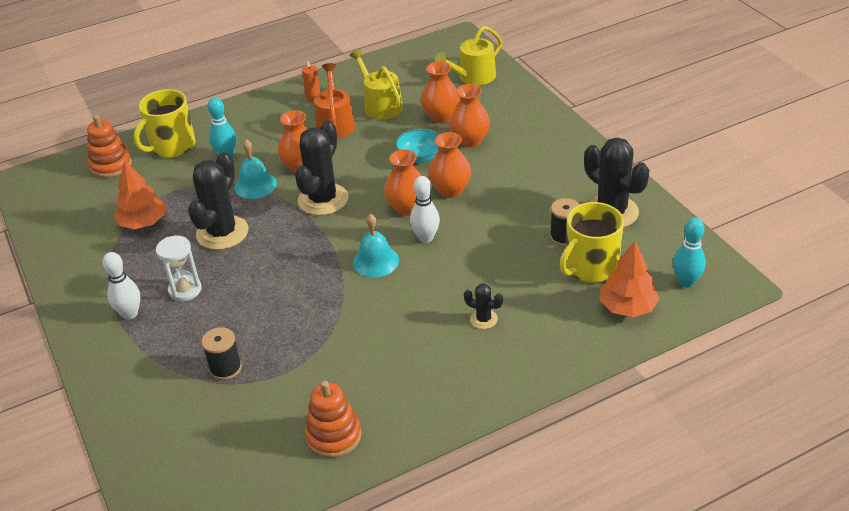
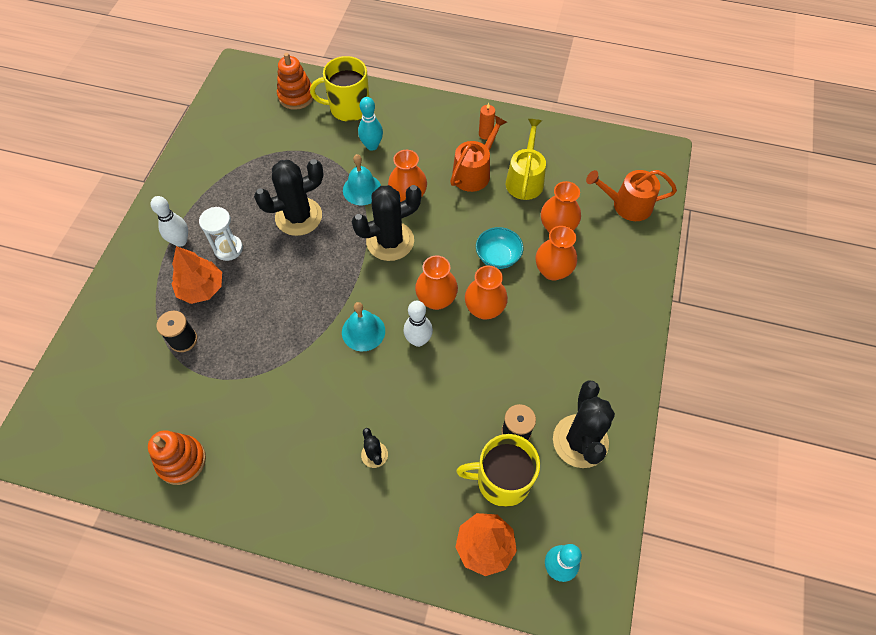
camera: 40 degrees right, 20 degrees up
orange tree [114,160,166,229] -> orange tree moved to [171,246,222,304]
yellow watering can [435,26,503,85] -> orange watering can [586,170,677,221]

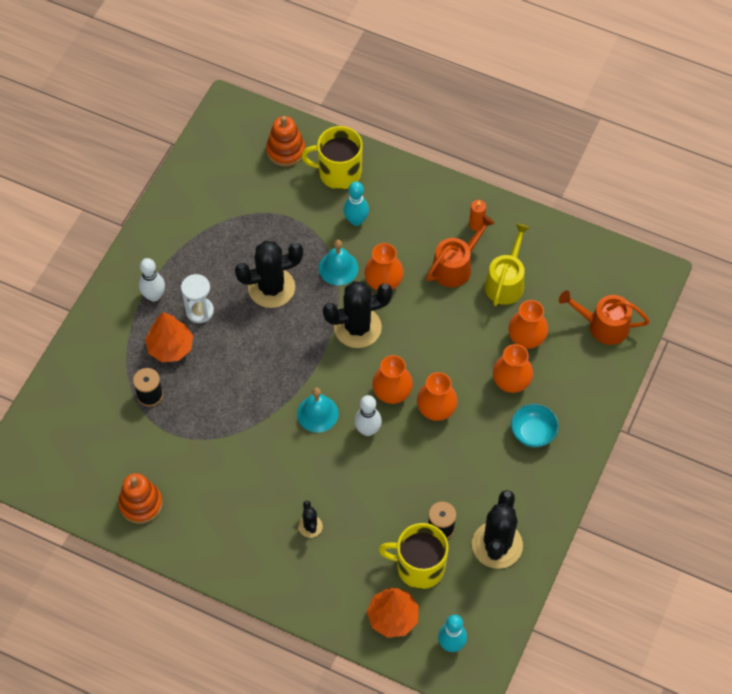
camera: 10 degrees right, 0 degrees up
turquoise bowl [476,227,523,269] -> turquoise bowl moved to [511,404,559,448]

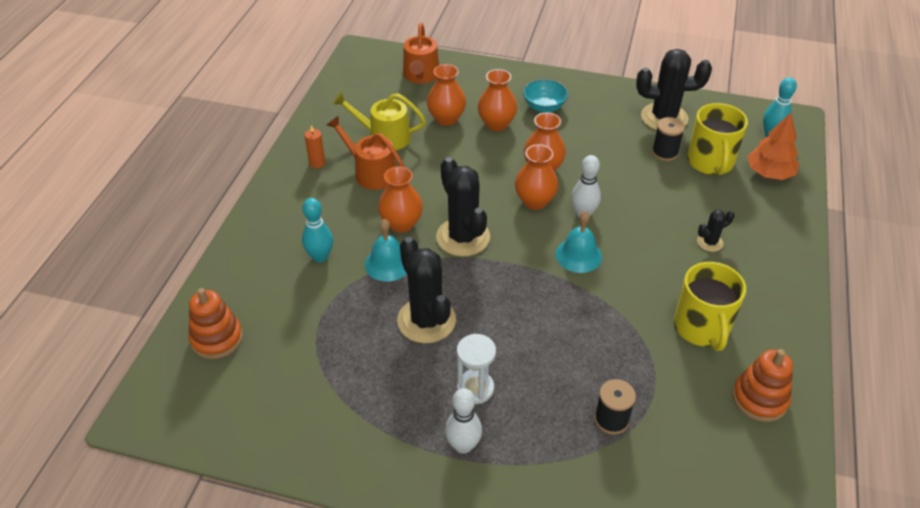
camera: 100 degrees left, 15 degrees down
orange tree [145,312,193,362] -> none
yellow mug [301,126,363,190] -> yellow mug moved to [674,262,746,351]

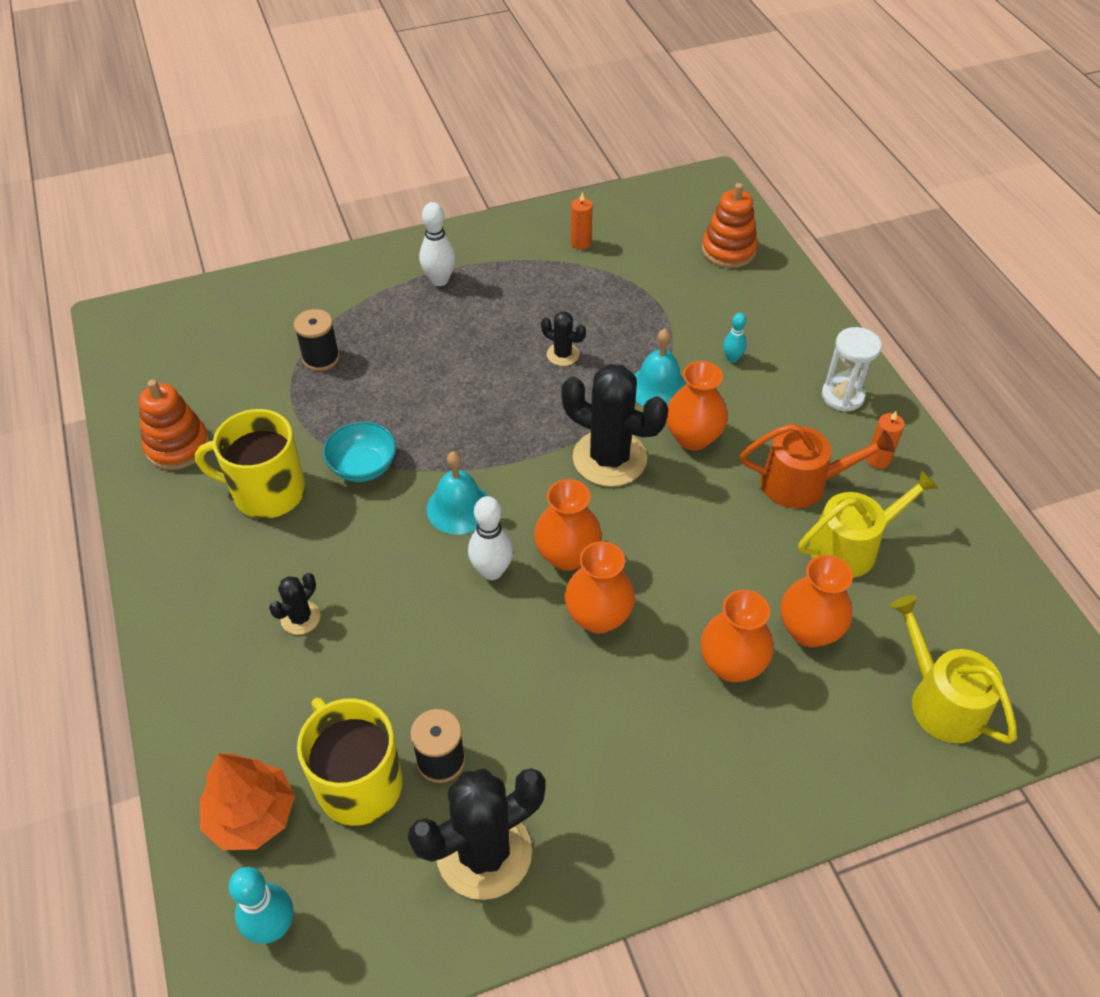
camera: 145 degrees right, 5 degrees up
turquoise bowling pin [302,198,333,263] -> turquoise bowling pin [723,313,747,363], size x0.60
black cactus [397,237,456,343] -> black cactus [541,311,586,366], size x0.48
orange watering can [403,23,439,84] -> yellow watering can [890,595,1017,744]
white hourglass [457,334,496,404] -> white hourglass moved to [822,327,882,412]
turquoise bowl [523,79,568,112] -> turquoise bowl moved to [323,421,397,482]
yellow mug [674,262,746,351] -> yellow mug turned 45 degrees counterclockwise [195,409,306,519]
none -> orange candle [571,192,593,250]

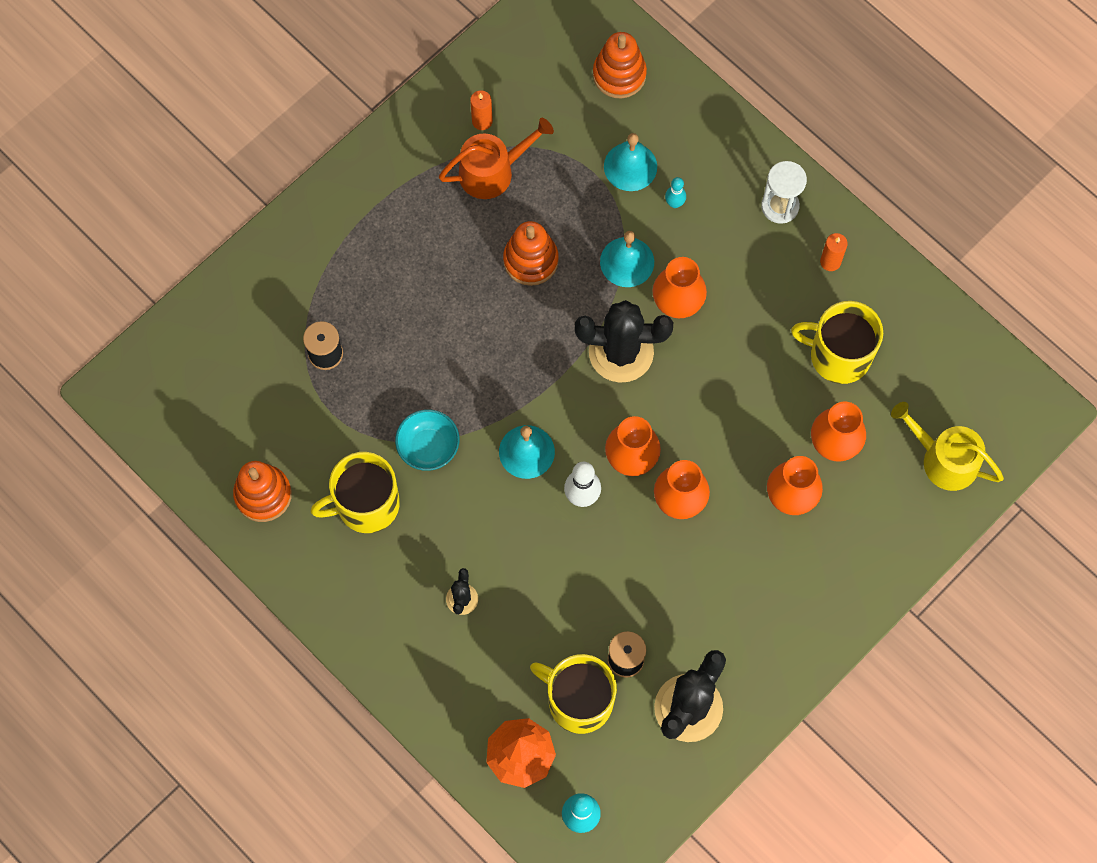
camera: 25 degrees left, 20 degrees up
white bowling pin [419,202,456,286] -> none
black cactus [541,311,586,366] -> orange stacking toy [503,221,559,286]
orange watering can [740,424,895,509] -> orange watering can moved to [439,118,554,199]
yellow watering can [798,470,939,578] -> yellow mug [791,301,883,384]
none -> turquoise bell [604,133,657,191]

